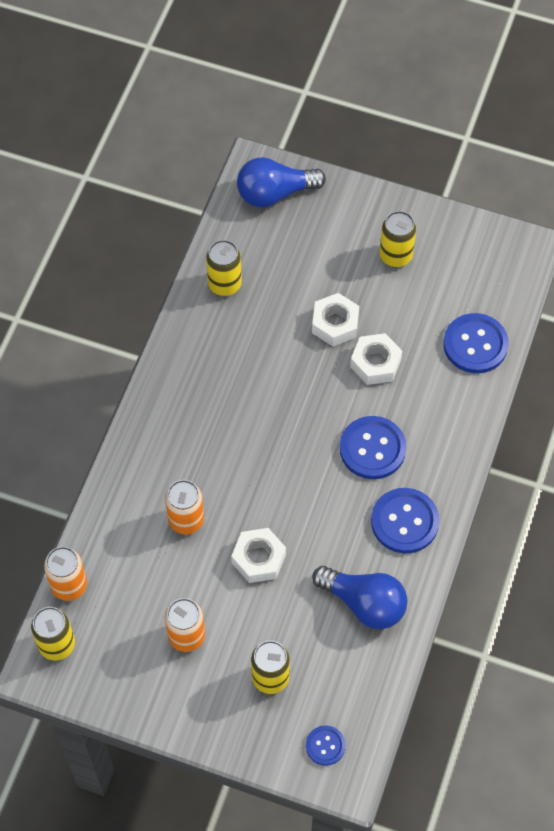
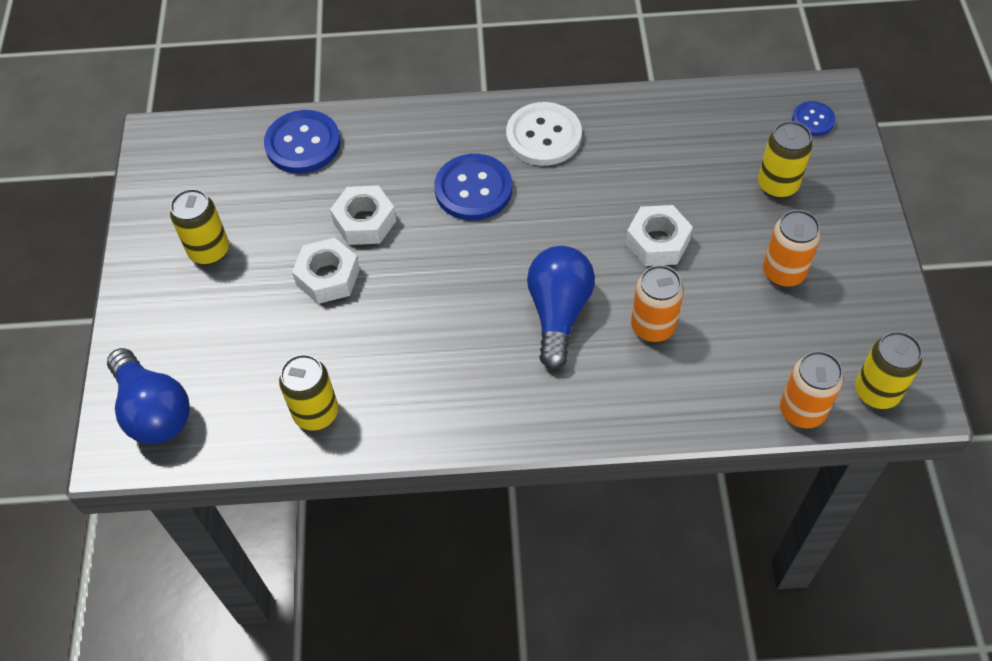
camera: 110 degrees left, 5 degrees down
blue light bulb [312,566,408,629] -> blue light bulb moved to [527,246,595,369]
blue button [371,488,439,553] -> white button [506,102,582,166]

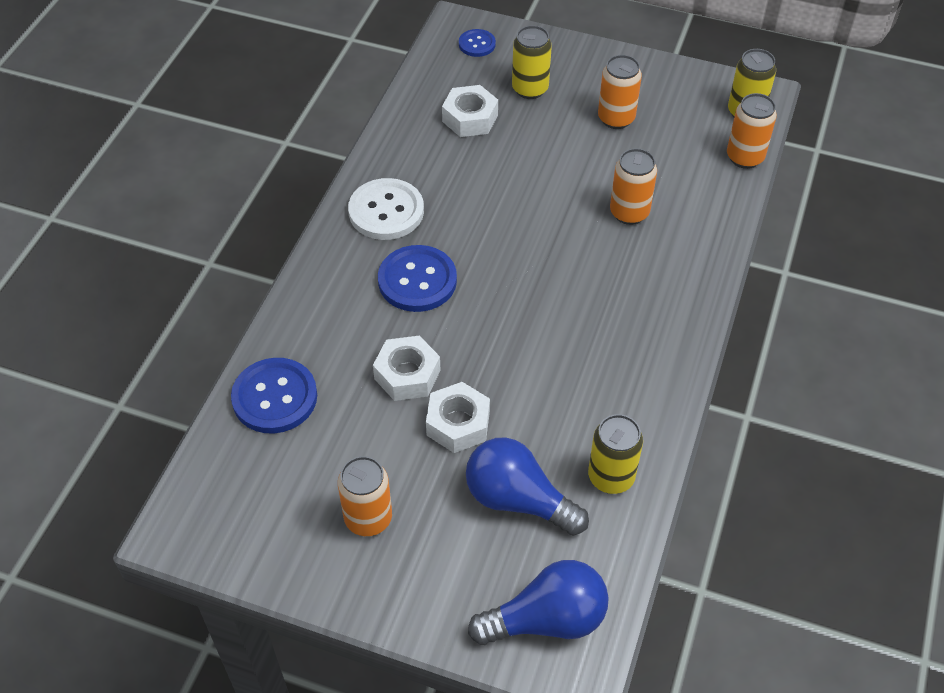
camera: 70 degrees left, 5 degrees down
yellow can [170,189,229,265] -> orange can [338,456,392,536]
blue light bulb [527,246,595,369] -> blue light bulb moved to [466,437,589,536]
white nut [626,205,693,266] -> white nut moved to [442,85,498,137]

